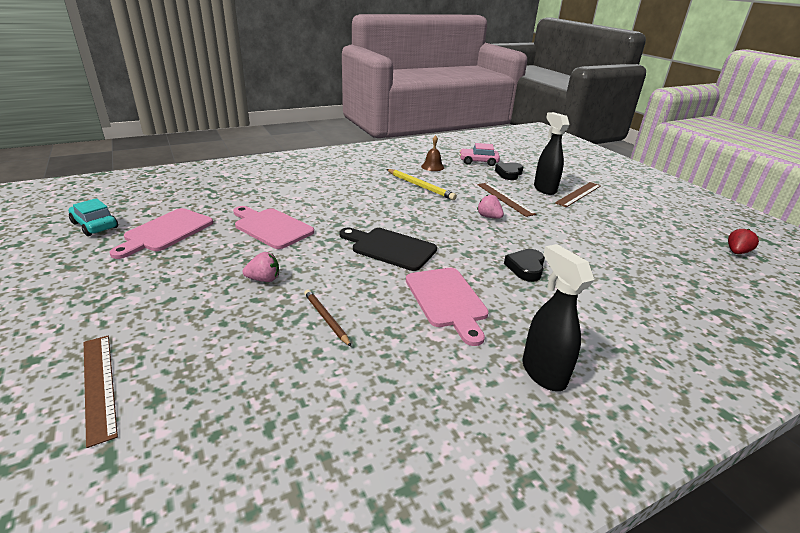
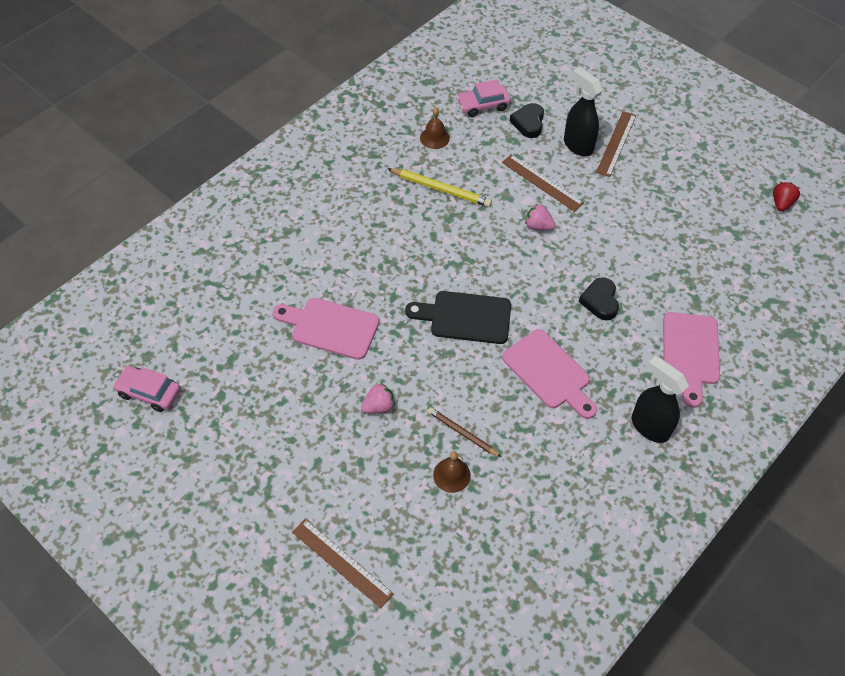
camera: 20 degrees left, 25 degrees up
turquoise car [69,198,118,236] -> pink car [113,366,180,412]
pink cutting board [110,208,213,259] -> pink cutting board moved to [663,312,720,408]
none -> brown bell [433,451,471,493]

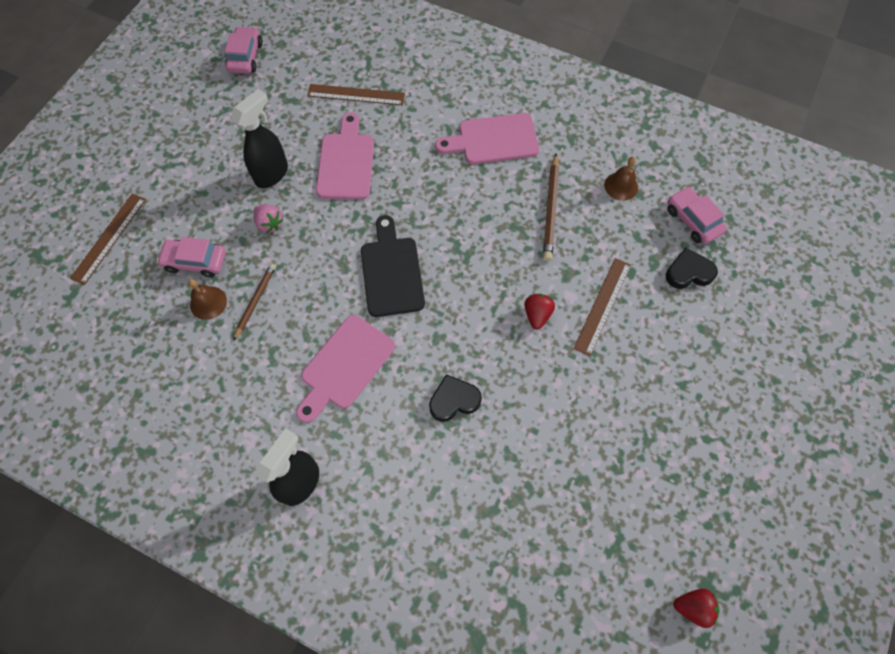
camera: 75 degrees right, 10 degrees up
yellow pencil [387,168,492,207] -> brown pencil [543,154,559,261]
pink strawberry [525,204,555,230] -> red strawberry [524,294,555,329]
black spray bottle [564,67,603,156] -> black spray bottle moved to [231,89,288,188]
brown ruler [596,111,636,177] -> brown ruler moved to [307,84,405,106]
pink cutting board [663,312,720,408] -> pink cutting board moved to [435,113,539,164]
none -> pink car [157,237,225,278]

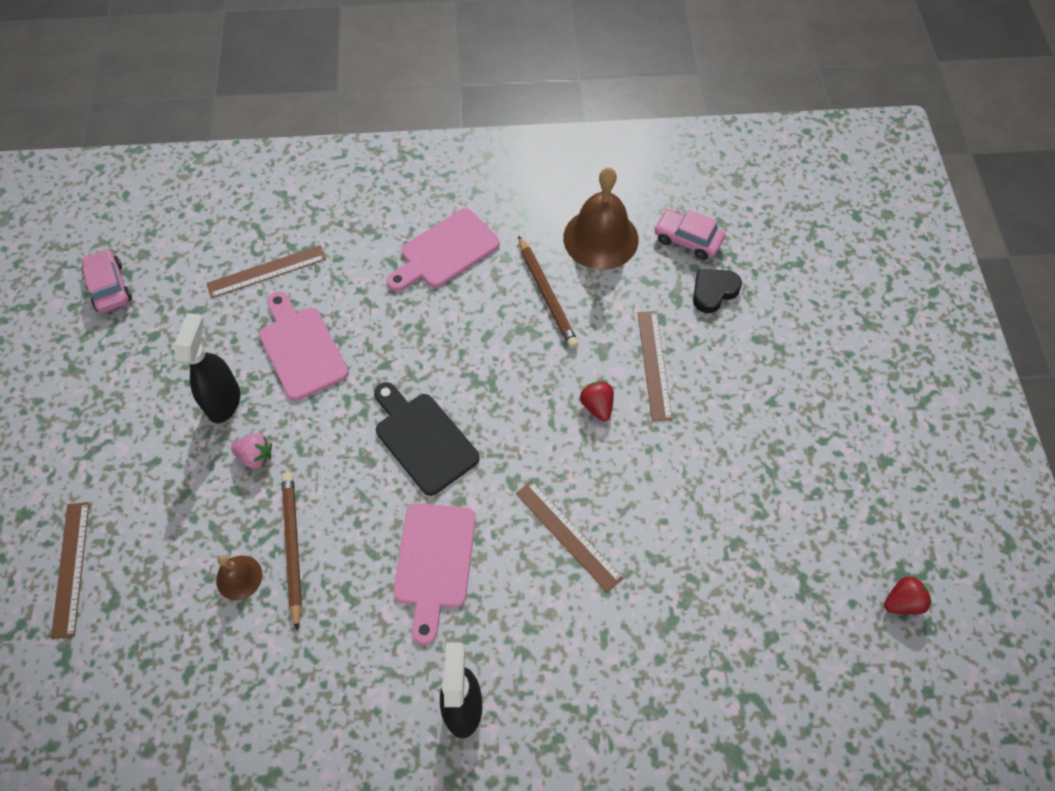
camera: 30 degrees left, 5 degrees down
pink car [157,237,225,278] -> none
brown pencil [233,264,276,341] -> brown pencil [282,472,302,631], size x1.50
black heart [429,374,482,422] -> brown ruler [516,480,623,593]
brown bell [604,157,638,201] -> brown bell [563,167,639,270], size x1.98

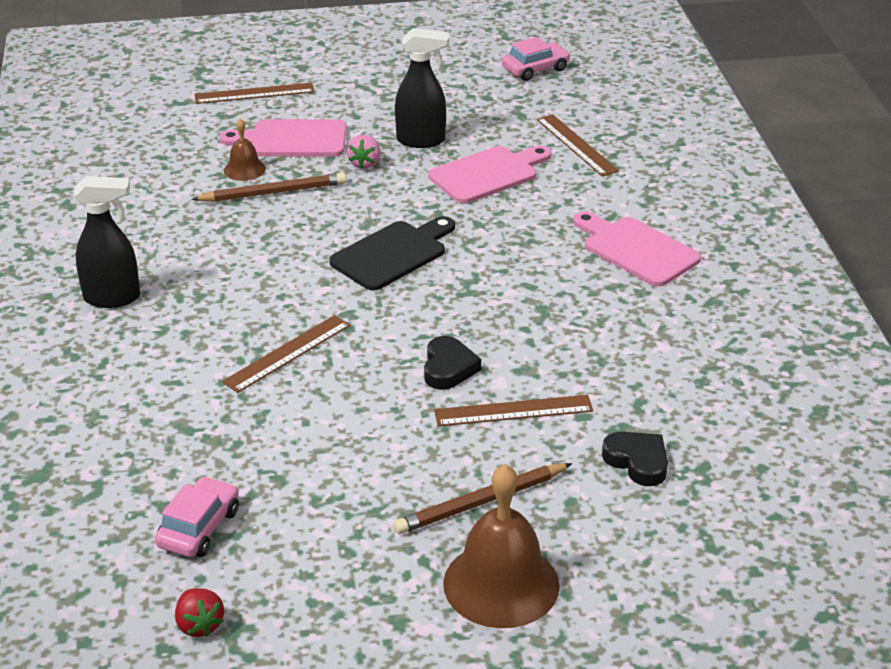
camera: 85 degrees right, 25 degrees down
pink cutting board [394,503,476,645] -> pink cutting board moved to [219,119,347,157]
brown pencil [518,235,579,349] -> brown pencil moved to [393,463,572,534]
brown bell [563,167,639,270] -> brown bell moved to [443,464,560,628]
red strawberry [580,381,614,421] -> black heart [424,336,481,390]
pink car [654,209,725,260] -> pink car moved to [155,476,239,557]

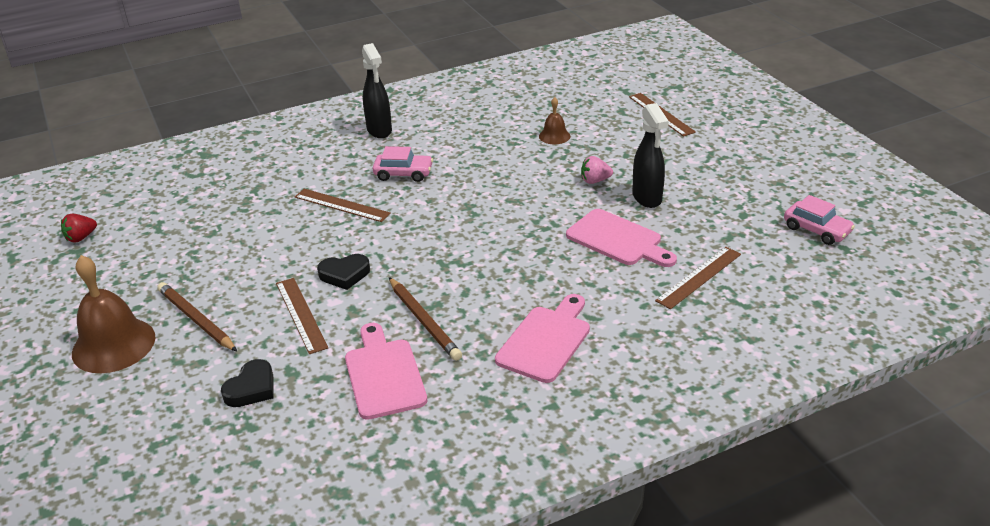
camera: 75 degrees right, 0 degrees up
pink car [155,476,239,557] -> pink car moved to [373,146,433,182]
brown pencil [191,173,347,202] -> brown pencil moved to [389,277,462,361]
pink cutting board [219,119,347,157] -> pink cutting board moved to [345,323,427,420]
black cutting board [329,216,455,291] -> none

